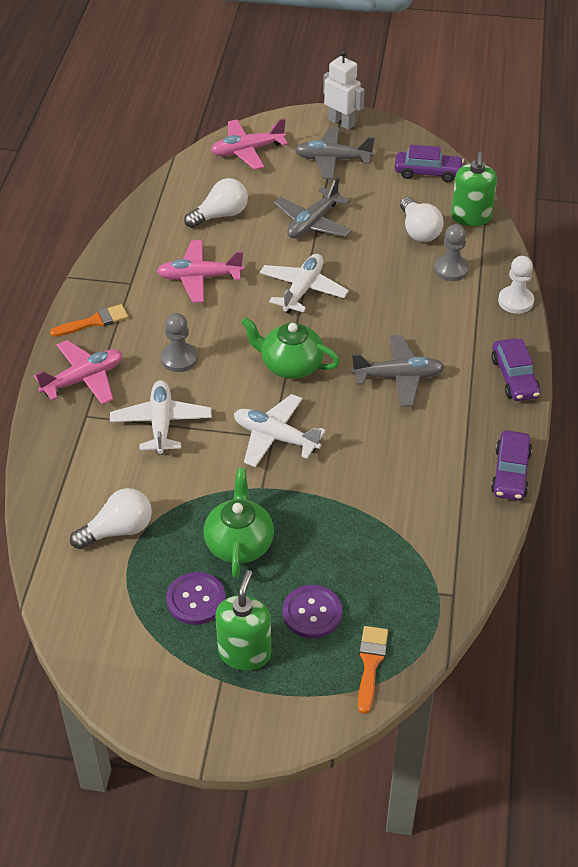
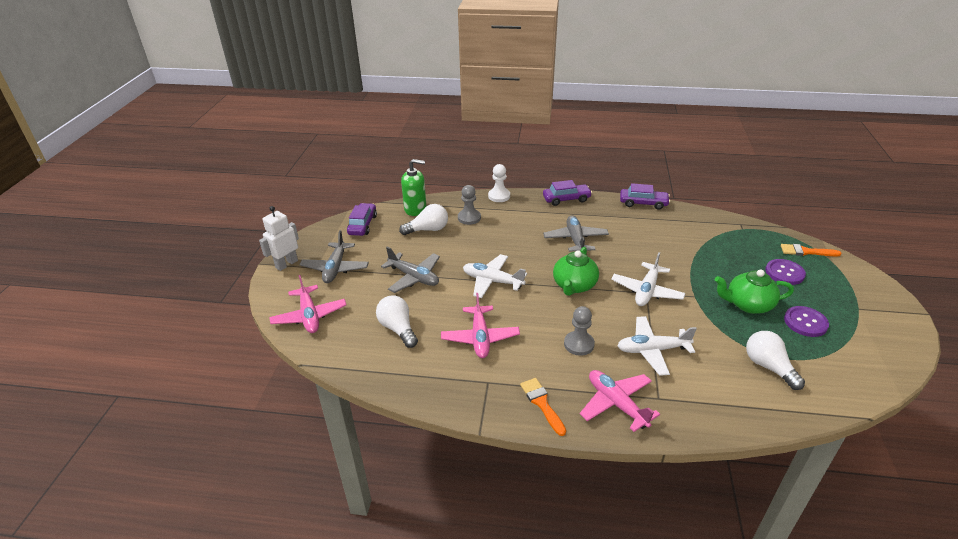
camera: 90 degrees left, 10 degrees down
green soap dispenser [215,570,271,671] -> none

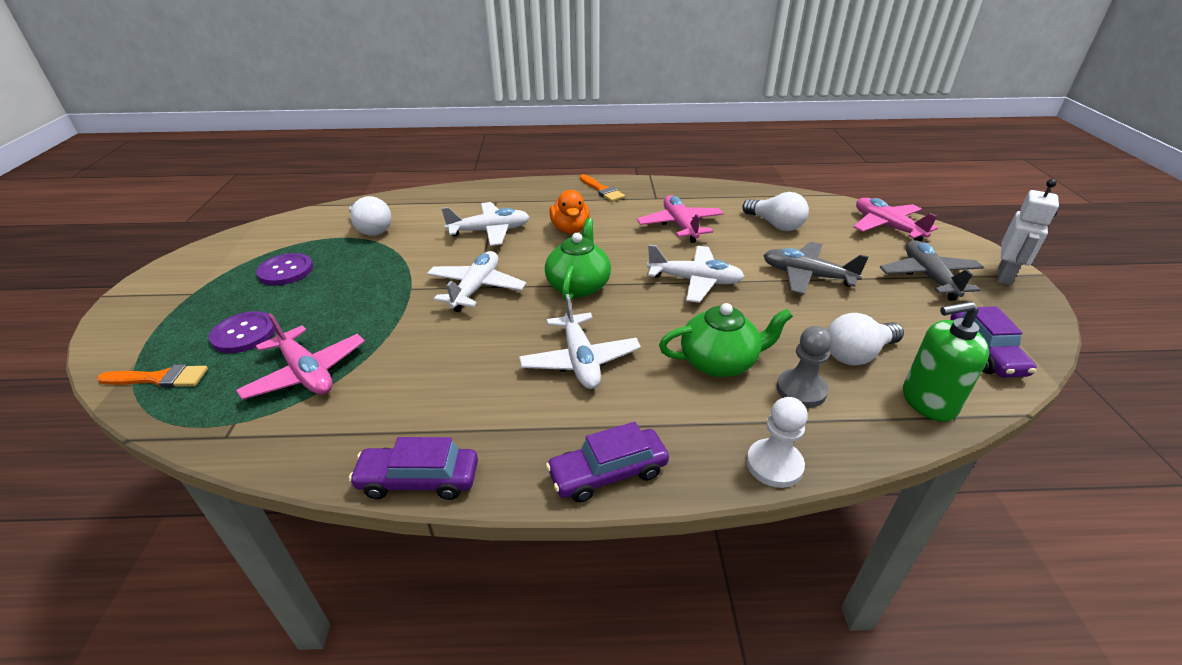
camera: 170 degrees right, 0 degrees up
grey plane [543,215,609,252] -> white plane [519,294,641,389]
grey pawn [564,306,595,356] -> orange duck [549,190,590,234]
pink plane [580,370,660,432] -> pink plane moved to [236,313,365,400]
green teapot [715,269,794,314] -> green teapot moved to [659,303,793,377]

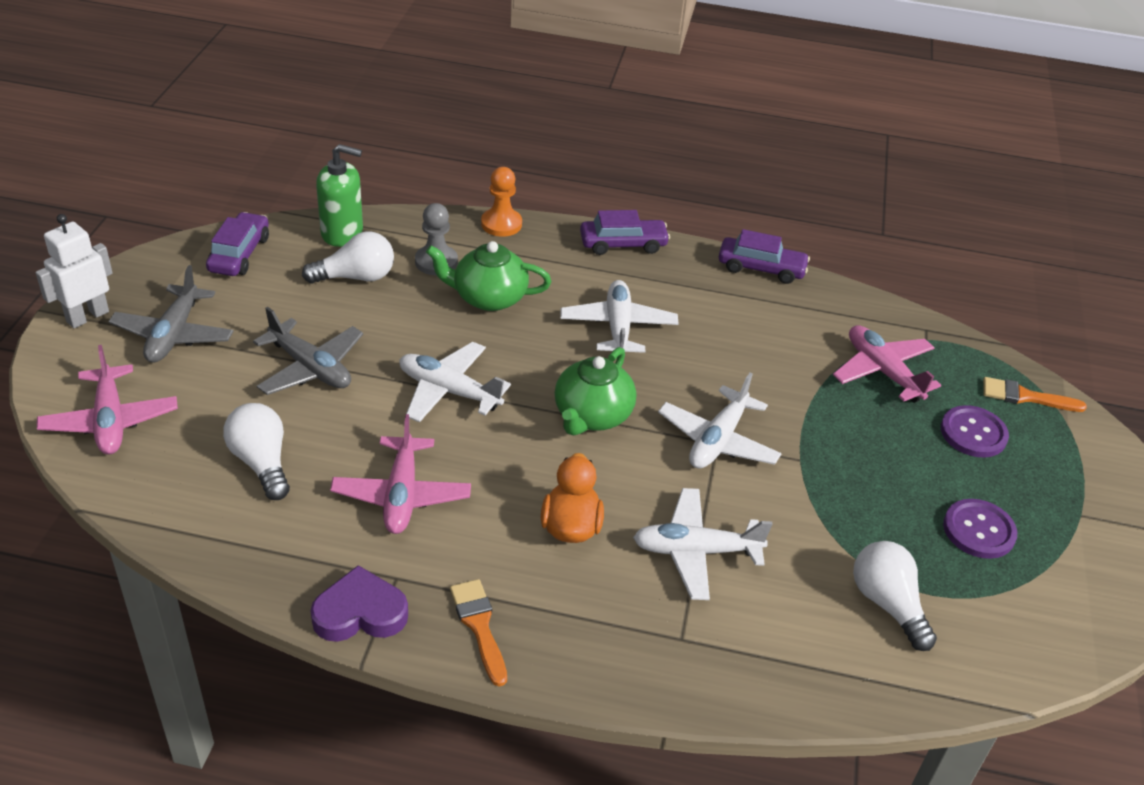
camera: 170 degrees left, 5 degrees up
white pawn [746,397,808,488] -> orange pawn [481,167,522,237]
none -> purple heart [310,565,408,642]

